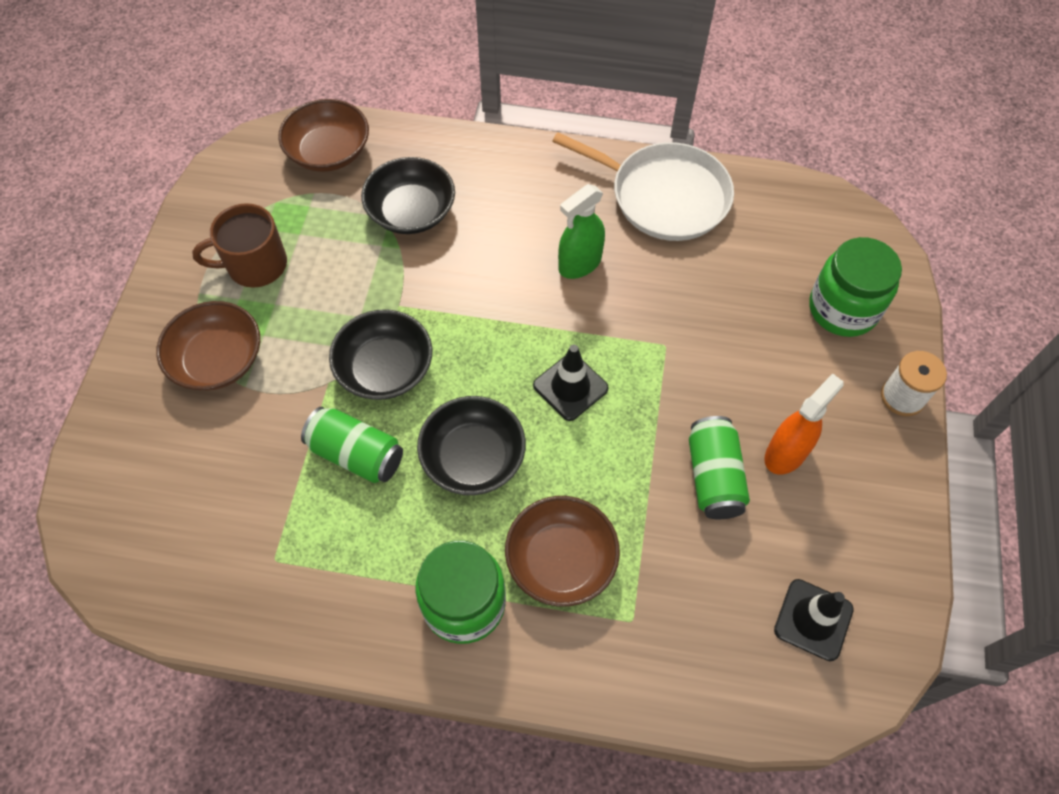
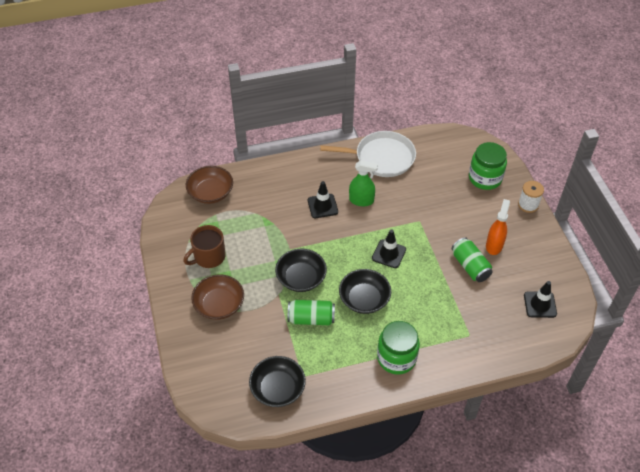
camera: 25 degrees left, 10 degrees down
black bowl [361,157,455,234] -> black bowl moved to [249,356,306,407]
brown bowl [505,496,620,607] -> none
green spray bottle [558,184,605,279] -> green spray bottle turned 105 degrees counterclockwise [349,160,378,206]
none -> black traffic cone [308,181,338,218]

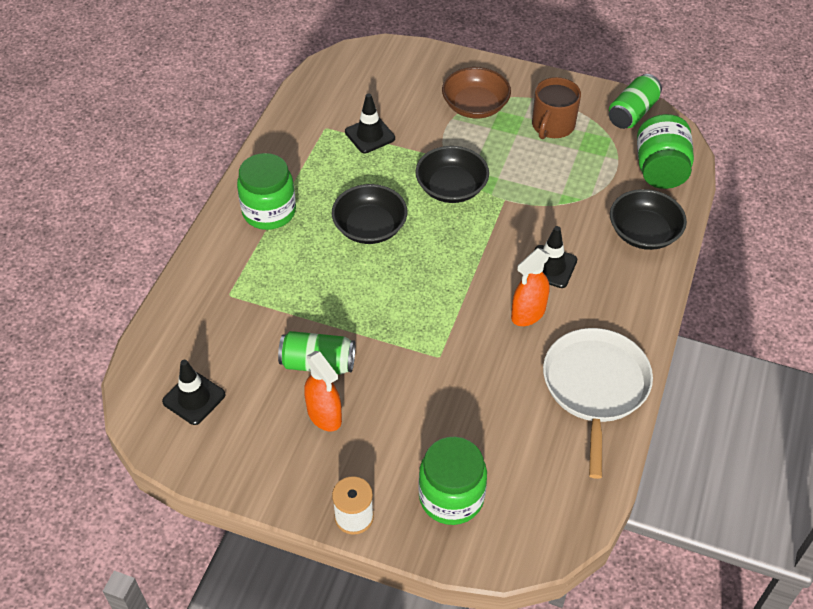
camera: 125 degrees right, 0 degrees up
brown mug [183,225,226,268] -> brown mug turned 150 degrees counterclockwise [532,77,581,139]
brown bowl [186,166,233,204] -> green jar [637,114,694,189]
black bowl [249,356,306,407] -> black bowl moved to [610,189,687,250]
green can [288,300,335,325] -> green can moved to [609,74,662,129]
white pan [320,131,416,177] -> white pan turned 150 degrees clockwise [543,328,653,479]
green spray bottle [349,160,378,206] -> orange spray bottle [511,248,550,326]
black traffic cone [372,230,406,268] -> black traffic cone moved to [345,93,395,153]

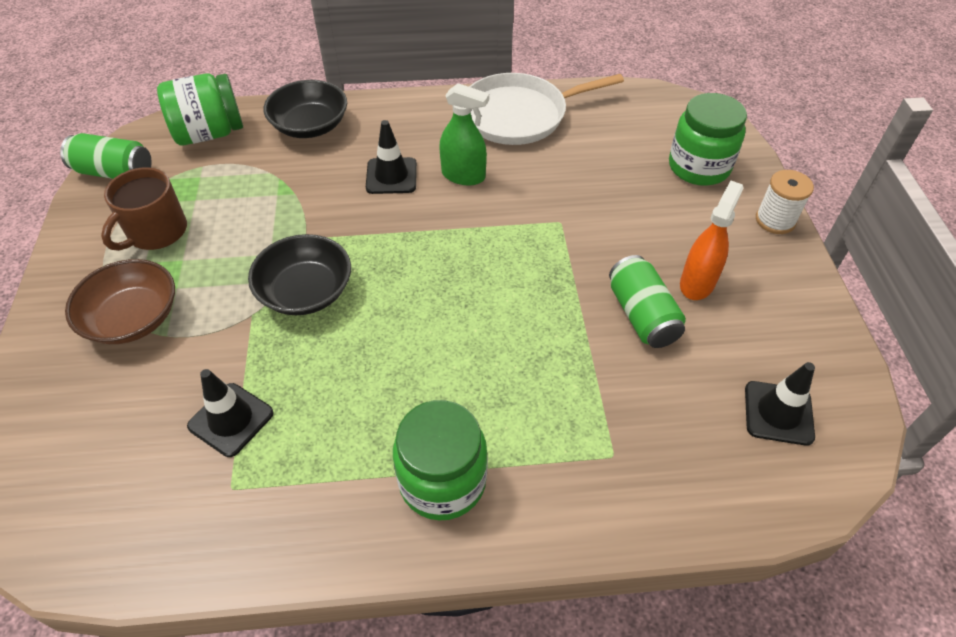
camera: 115 degrees left, 0 degrees up
black bowl [332,184,407,244] -> none
orange spray bottle [511,248,550,326] -> green spray bottle [439,83,489,185]
brown mug [532,77,581,139] -> brown mug turned 120 degrees clockwise [101,167,187,251]

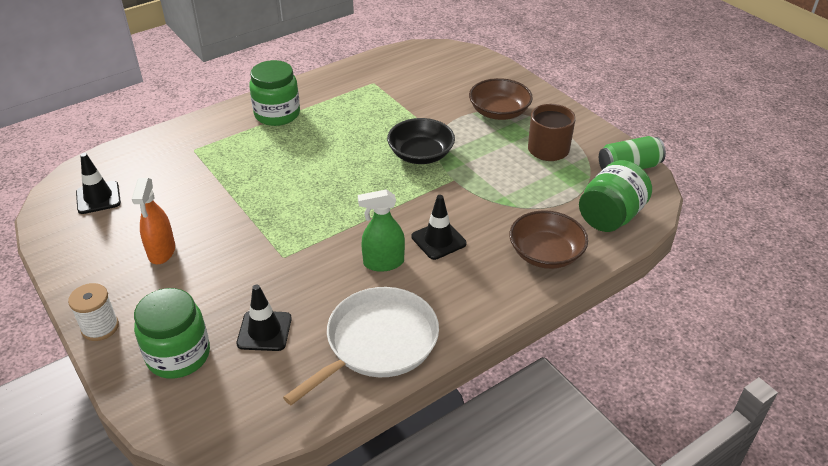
camera: 150 degrees right, 10 degrees down
black traffic cone [187,369,274,457] -> black traffic cone moved to [237,284,292,351]
black bowl [264,80,347,138] -> brown bowl [509,210,588,269]
green can [609,255,686,348] -> none

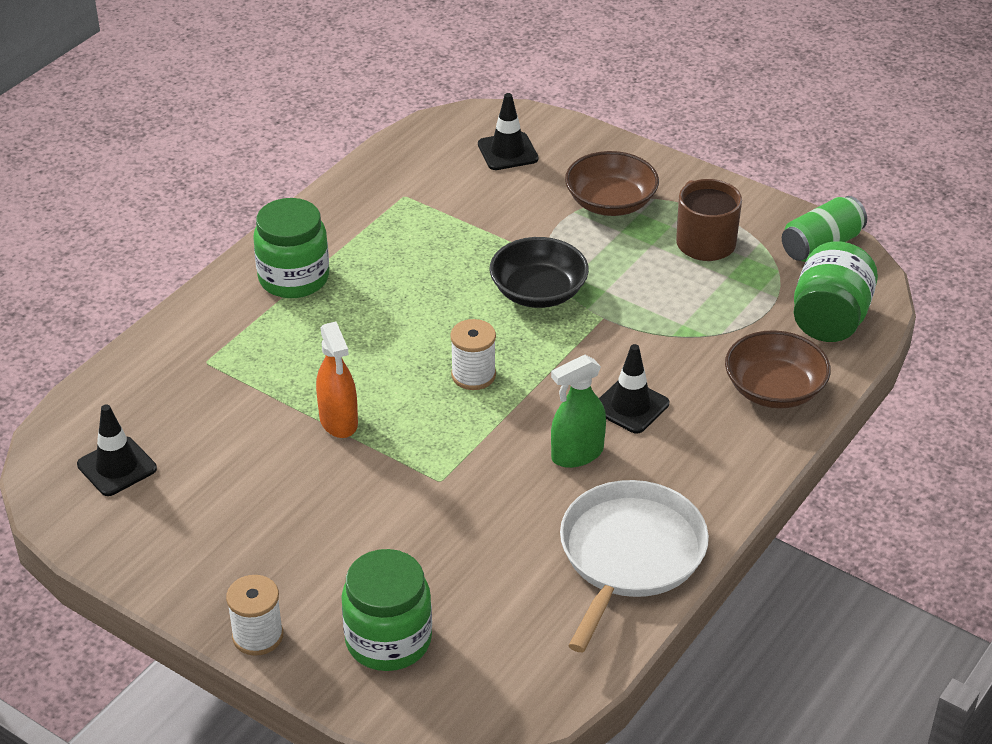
camera: 20 degrees left, 0 degrees up
orange spray bottle [132,178,175,264] -> orange spray bottle moved to [316,321,358,438]
black traffic cone [237,284,292,351] -> black traffic cone moved to [478,93,539,170]
none -> white spool [450,319,496,390]

